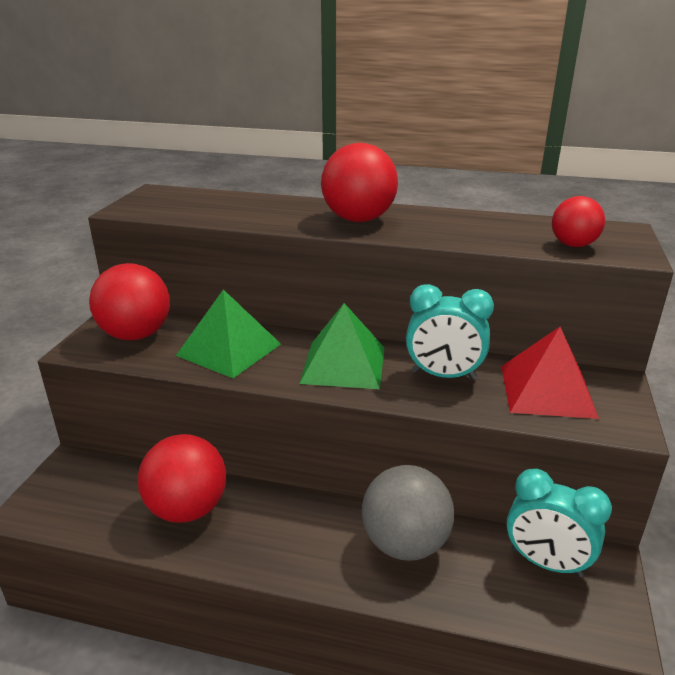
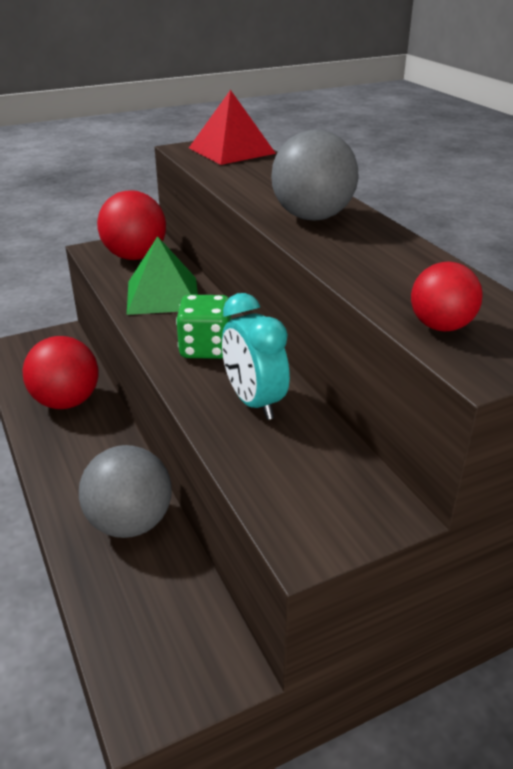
camera: 50 degrees right, 5 degrees up
green pyramid [299,303,385,389] -> green dice [176,295,231,359]
red ball [321,143,398,222] -> grey ball [271,130,359,220]
red pyramid [501,327,599,419] -> red pyramid moved to [189,90,276,165]
turquoise clock [507,469,612,577] -> none

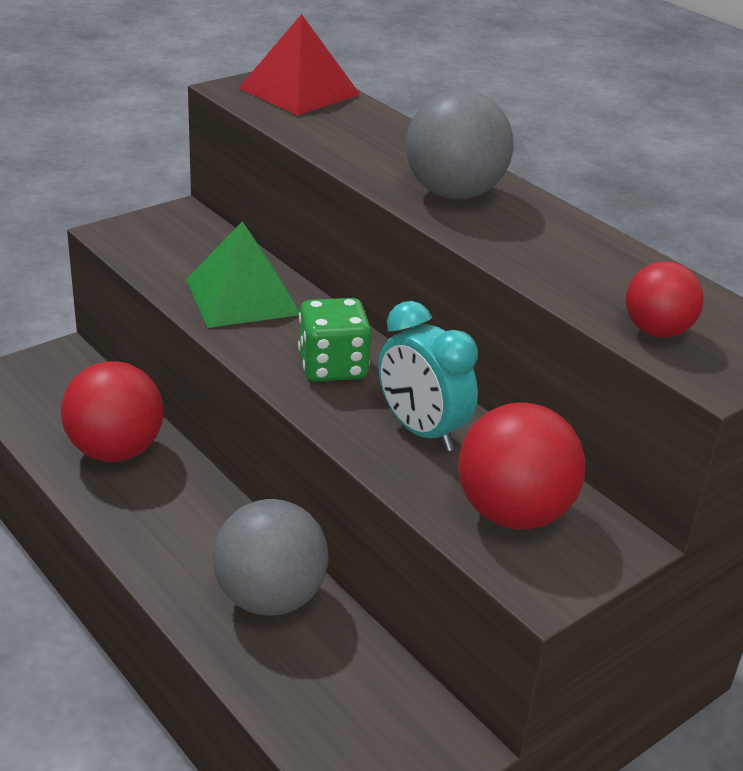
camera: 15 degrees left, 0 degrees up
red ball [97,190,166,260] -> red ball moved to [458,403,585,529]

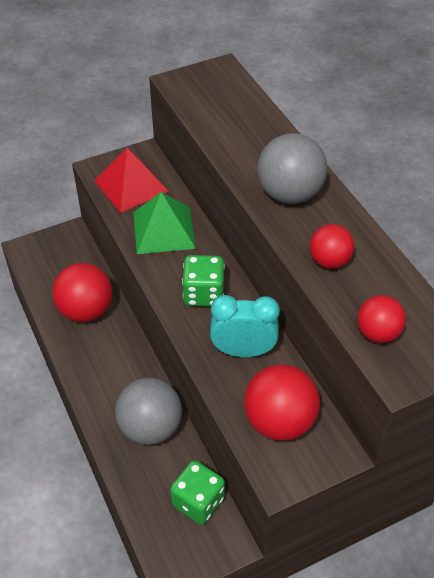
camera: 15 degrees right, 15 degrees up
red pyramid [239,14,360,116] -> red pyramid moved to [94,148,169,213]
turquoise clock [379,301,478,452] -> turquoise clock turned 120 degrees clockwise [210,295,280,357]
none -> green dice [170,460,225,524]
none -> red ball [310,224,355,269]

